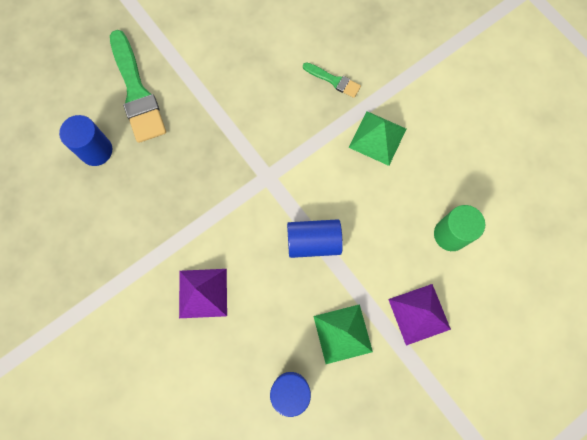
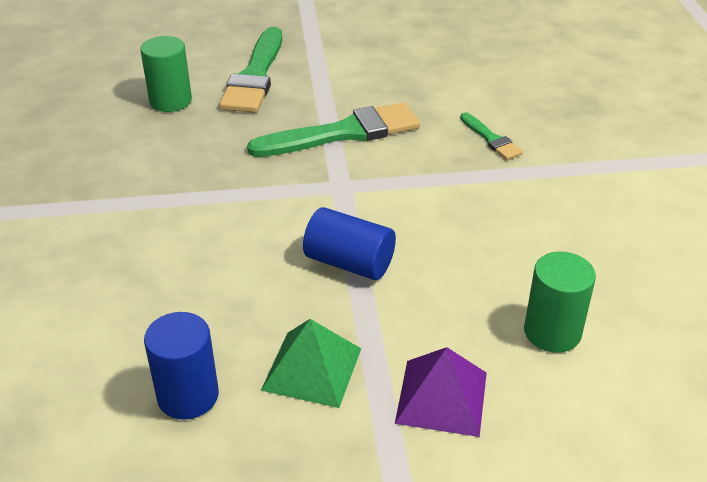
camera: 30 degrees right, 35 degrees down
blue cylinder [59,115,112,166] -> green cylinder [140,36,192,112]
purple pyramid [179,269,227,318] -> none
green pyramid [349,111,406,166] -> none
none -> green brush [247,102,420,157]

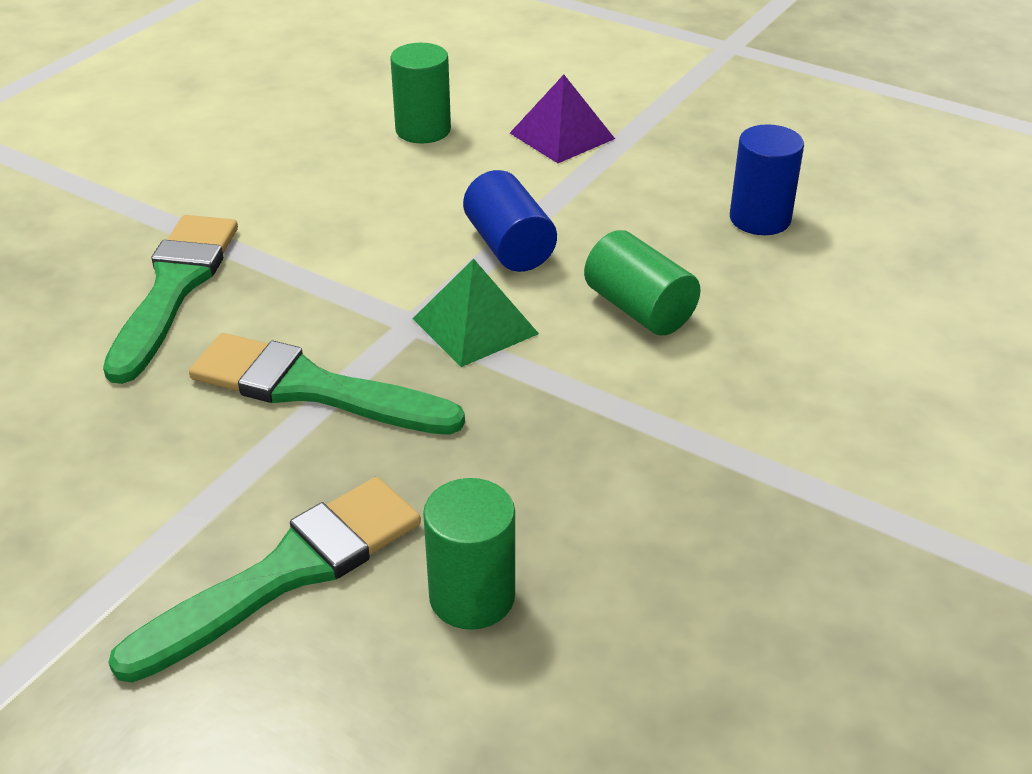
camera: 140 degrees left, 0 degrees up
green pyramid [261,319,361,408] -> green pyramid moved to [413,258,539,367]
green brush [460,112,523,160] -> green brush [103,215,238,384], size x2.02
none -> green cylinder [584,230,701,335]

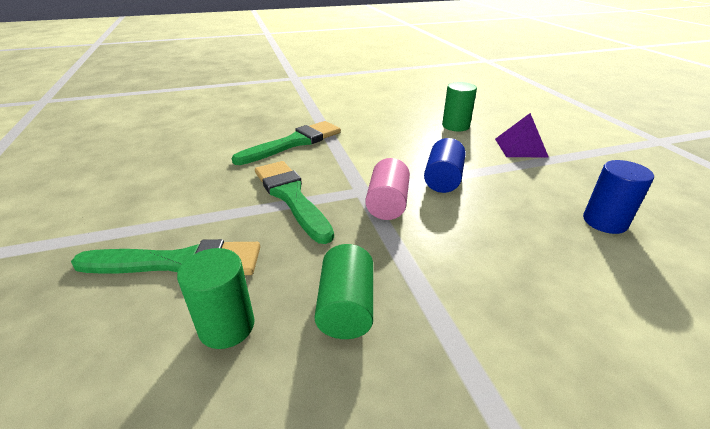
camera: 40 degrees right, 5 degrees down
green pyramid [413,258,539,367] -> pink cylinder [365,158,410,220]
green cylinder [584,230,701,335] -> green cylinder moved to [315,244,373,339]

